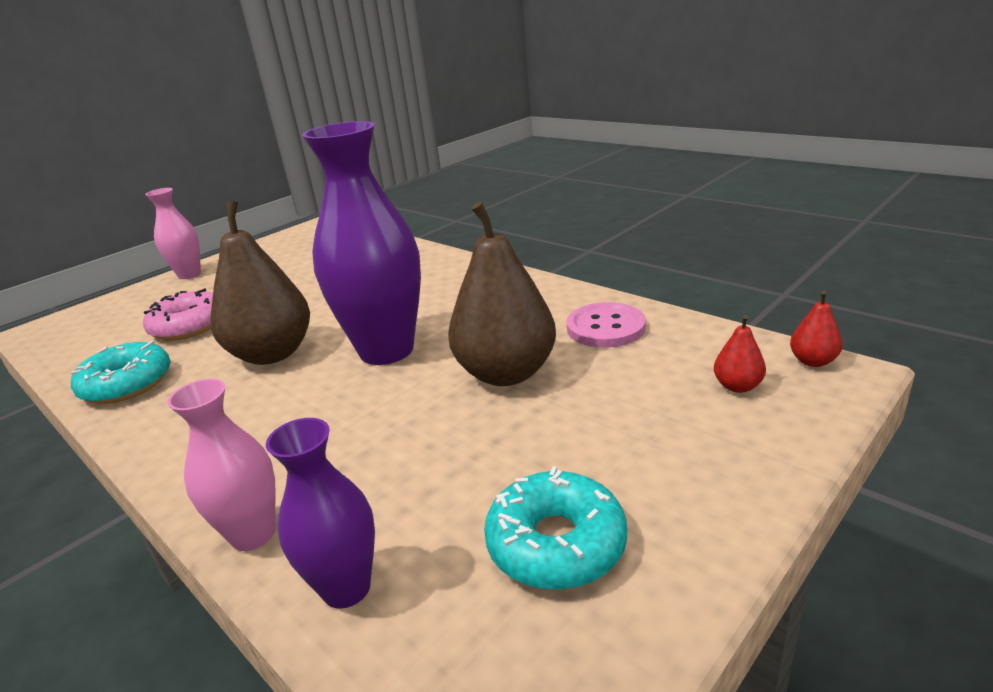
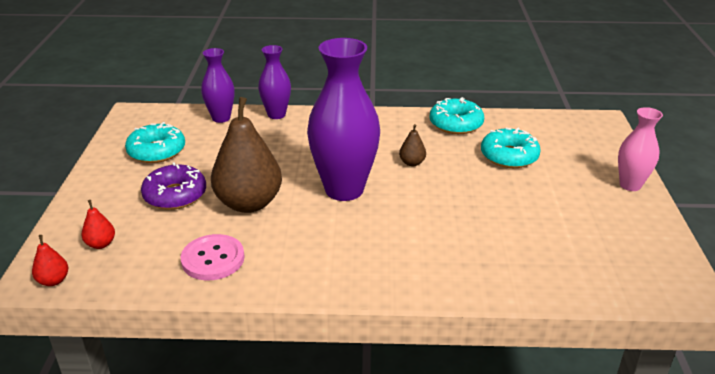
camera: 135 degrees right, 5 degrees up
pink donut [143,288,213,340] -> turquoise donut [481,128,541,168]
pink vase [167,379,276,551] -> purple vase [258,45,291,119]
brown pear [210,201,310,365] -> brown pear [399,124,426,166], size x0.42
none -> purple donut [141,162,206,210]

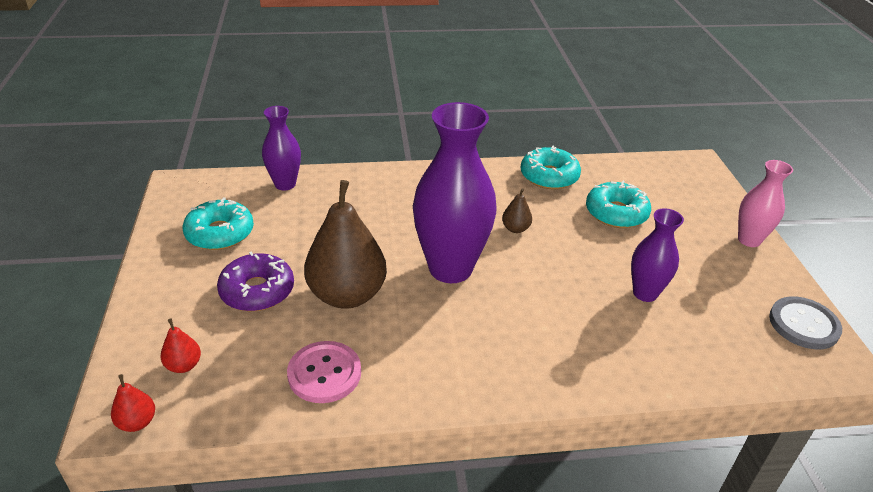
camera: 10 degrees left, 5 degrees up
purple vase [258,45,291,119] -> purple vase moved to [631,208,684,302]
none -> grey button [769,296,842,350]

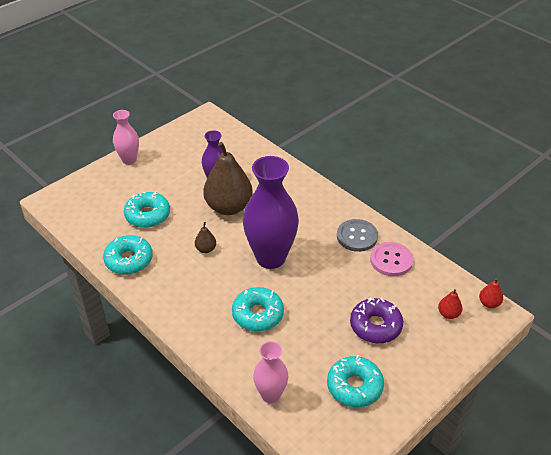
camera: 125 degrees left, 5 degrees up
purple vase [262,106,301,190] -> pink vase [253,341,288,403]
brown pear [304,180,387,309] -> brown pear moved to [203,142,253,215]
grey button [769,296,842,350] -> grey button moved to [337,219,378,252]
none -> turquoise donut [232,287,284,331]

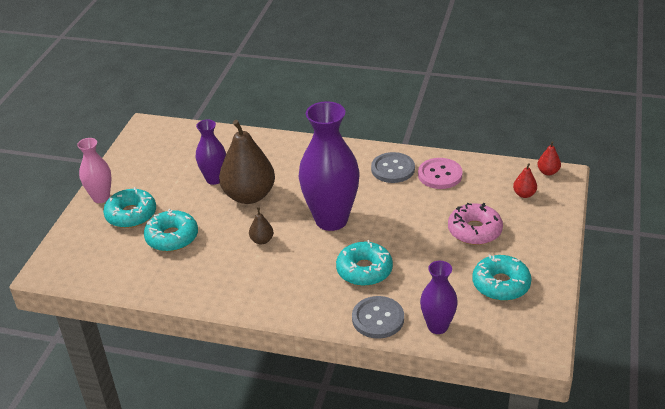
camera: 30 degrees left, 5 degrees down
turquoise donut [103,235,153,274] -> turquoise donut moved to [103,187,156,228]
pink vase [253,341,288,403] -> purple vase [420,261,458,334]
purple donut [350,297,403,343] -> pink donut [448,203,503,245]
none -> grey button [352,296,404,339]

